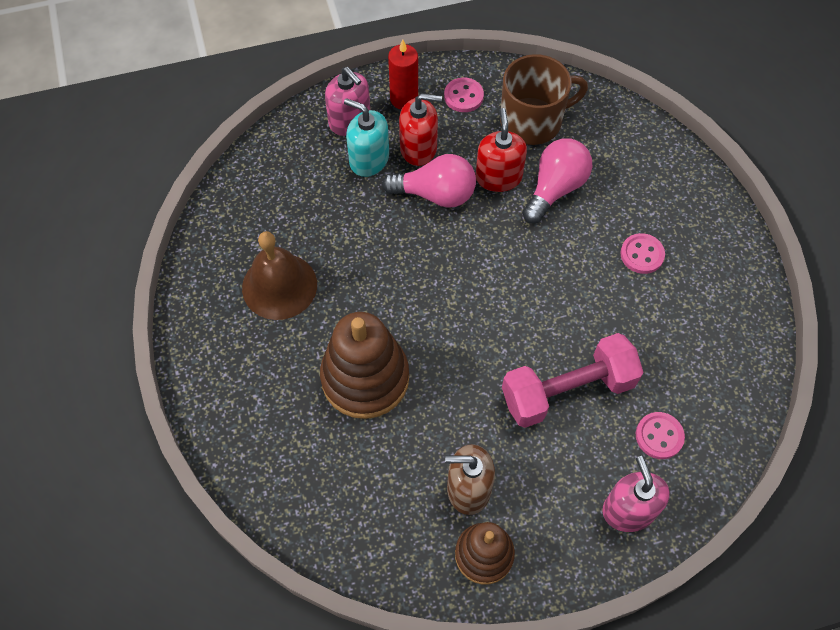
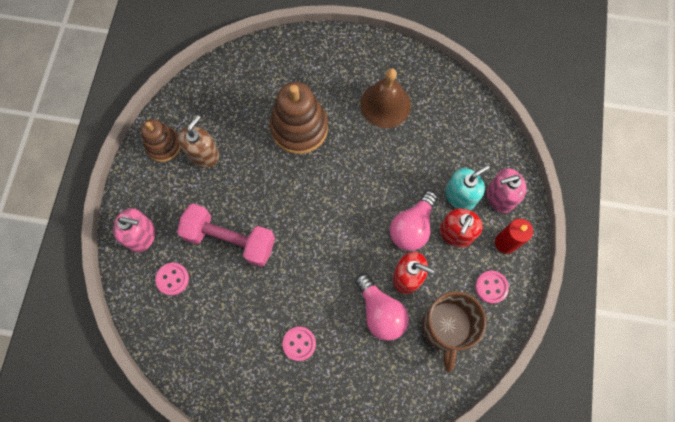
camera: 115 degrees right, 10 degrees up
pink dumbbell [502,333,644,428] -> pink dumbbell turned 75 degrees counterclockwise [177,204,275,267]

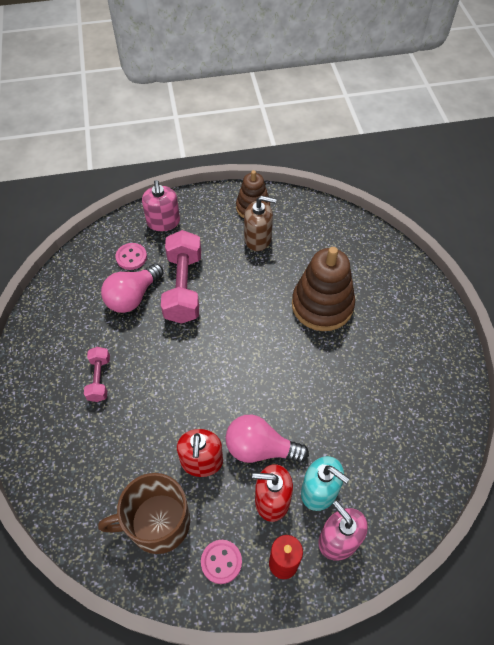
camera: 70 degrees right, 15 degrees down
pink button [282,327,316,361] -> pink dumbbell [84,347,110,402]
pink light bulb [355,273,409,341] -> pink light bulb moved to [101,263,163,313]
brown bell [361,68,411,128] -> none

